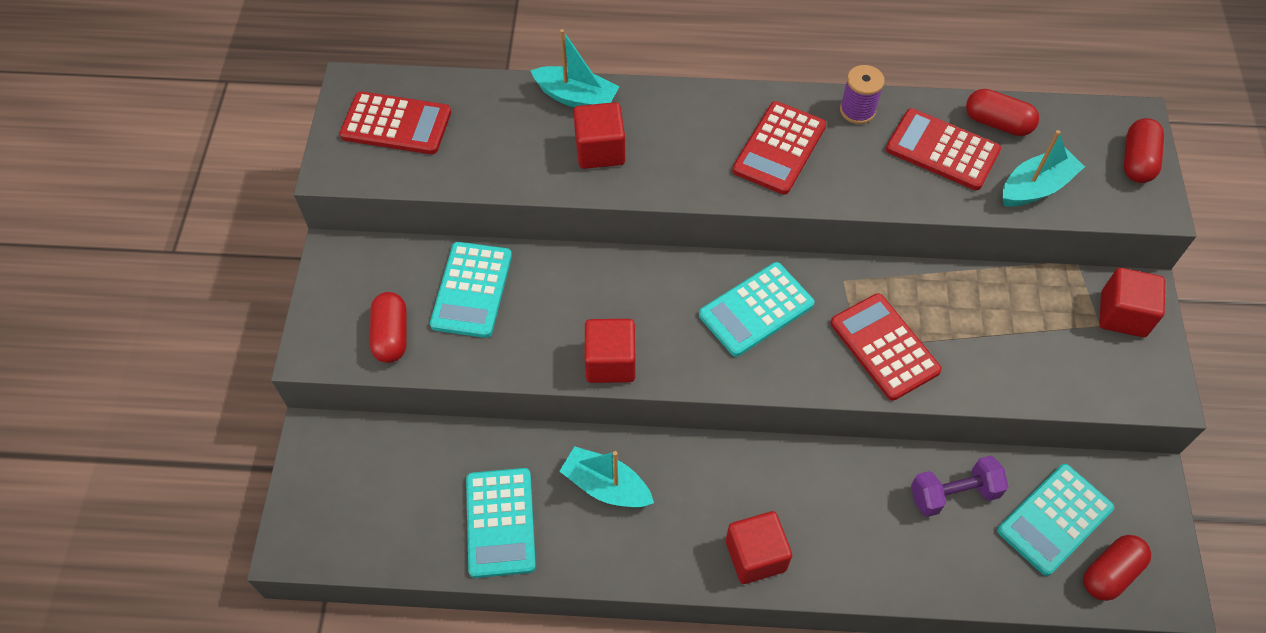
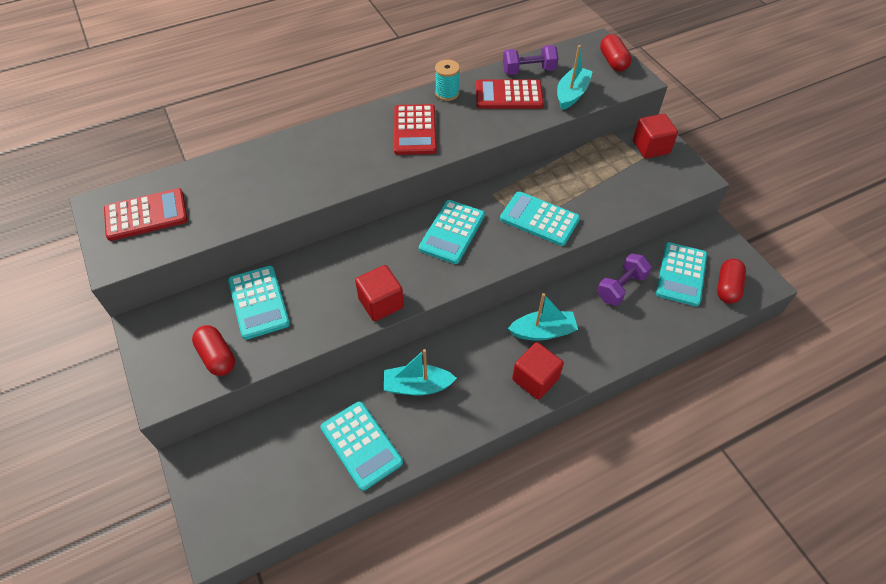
camera: 30 degrees left, 5 degrees down
turquoise boat [530,29,619,108] -> turquoise boat moved to [508,293,578,341]
red cube [573,102,625,169] -> none
red calculator [830,293,942,401] -> turquoise calculator [500,191,580,246]
purple spool [840,65,885,124] -> turquoise spool [435,60,460,101]
red capsule [966,89,1039,136] -> purple dumbbell [503,45,559,75]

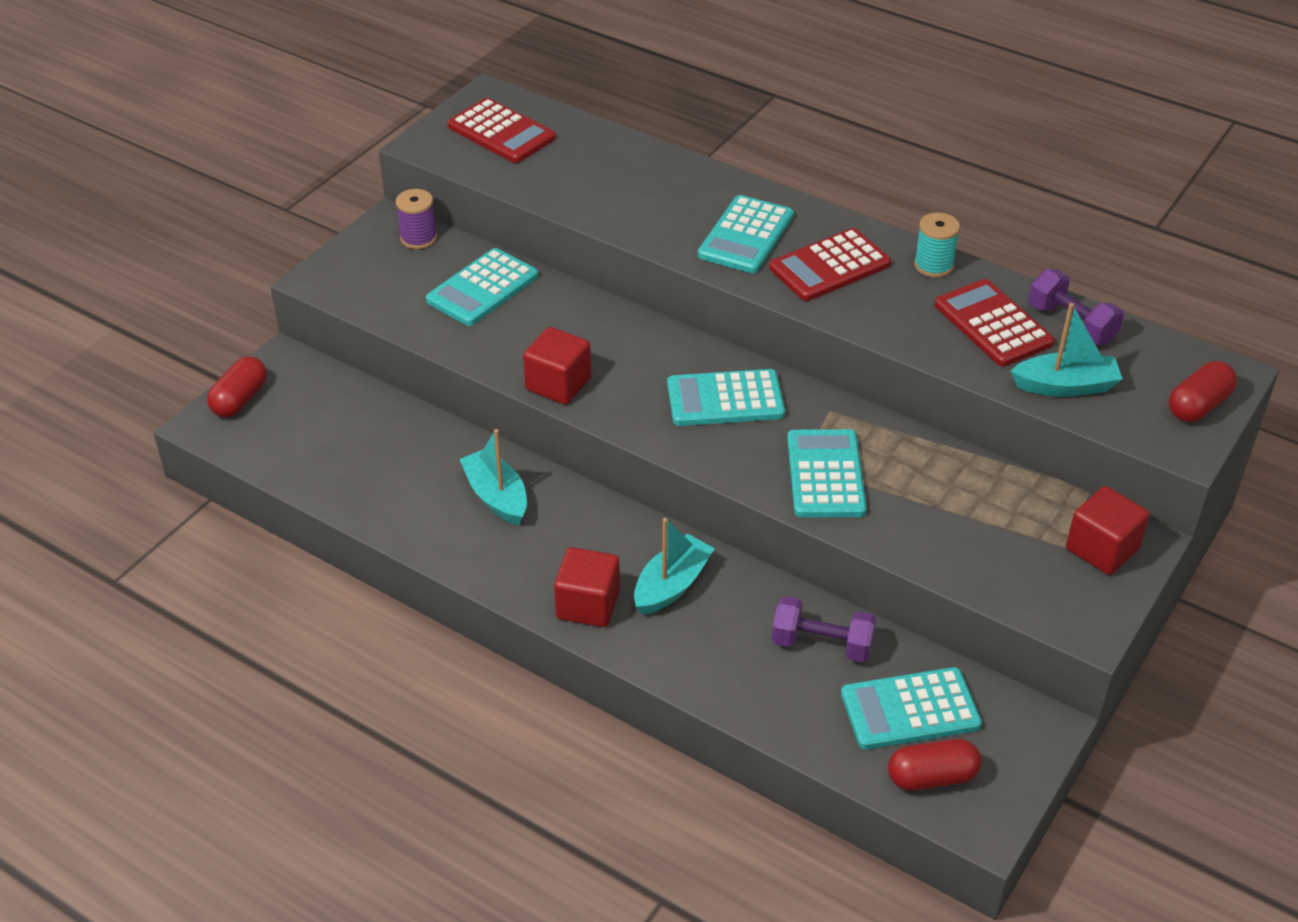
camera: 60 degrees right, 10 degrees down
red capsule [192,325,235,376] -> red capsule moved to [207,356,267,417]
turquoise calculator [320,401,403,491] -> turquoise calculator moved to [698,195,794,273]
turquoise boat [508,293,578,341] -> turquoise boat turned 105 degrees counterclockwise [634,518,715,615]
none -> purple spool [396,189,437,249]

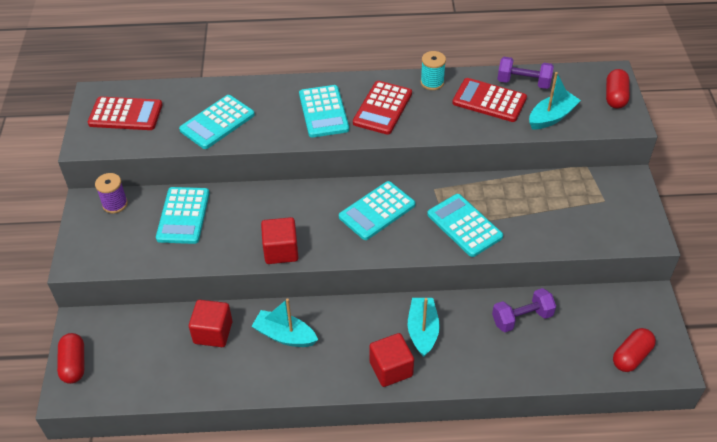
camera: 35 degrees left, 5 degrees up
turquoise calculator [841,667,982,750] -> turquoise calculator moved to [179,95,255,149]
red cube [1066,486,1150,575] -> red cube moved to [189,300,232,347]

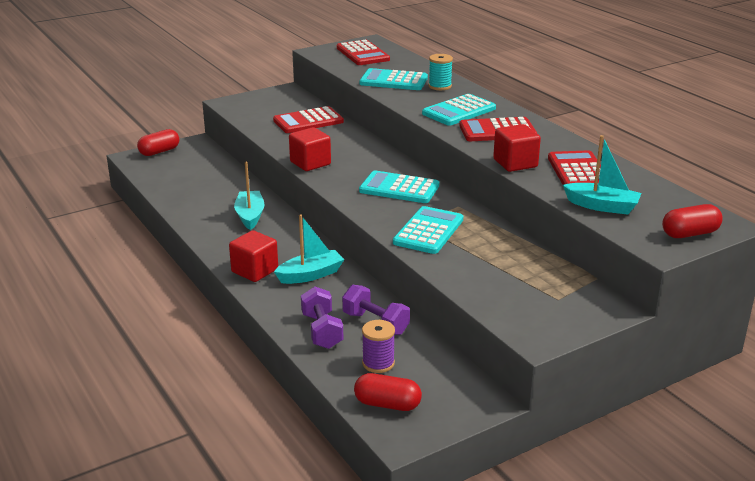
camera: 60 degrees right, 20 degrees down
purple spool [95,173,128,213] -> purple spool moved to [362,320,395,373]
turquoise calculator [156,187,210,244] -> red calculator [273,106,344,133]
red cube [189,300,232,347] -> red cube moved to [493,124,541,172]
turquoise spool [421,51,446,90] -> turquoise spool moved to [428,54,453,90]
purple dumbbell [497,57,554,89] -> purple dumbbell moved to [301,287,343,349]

